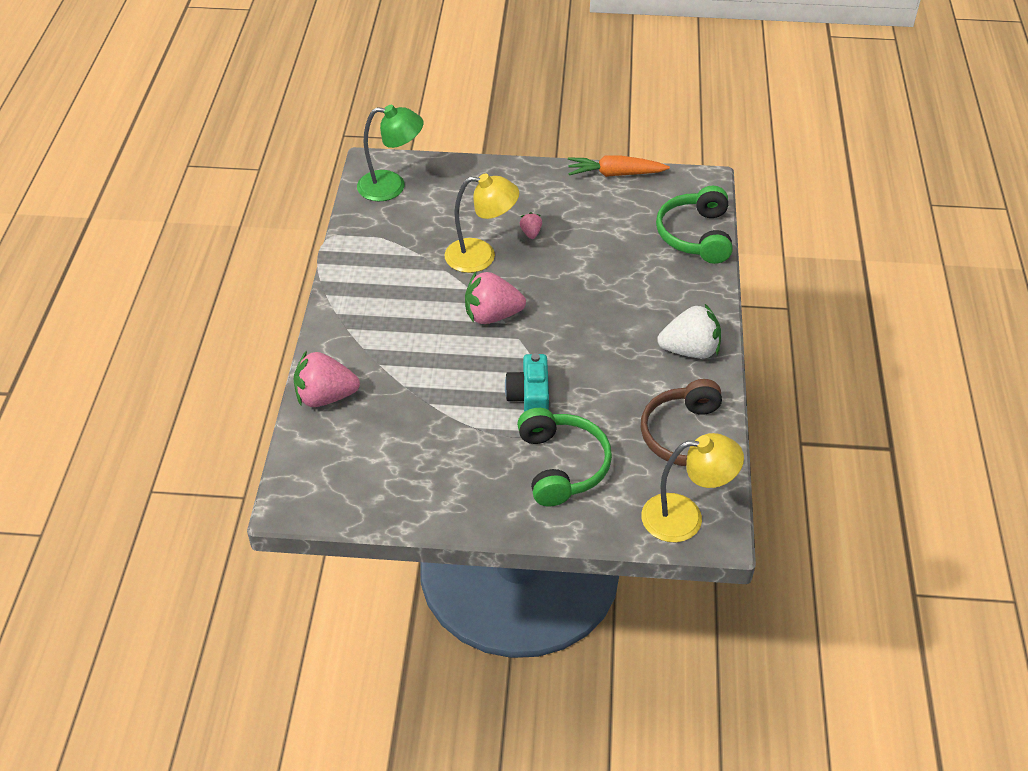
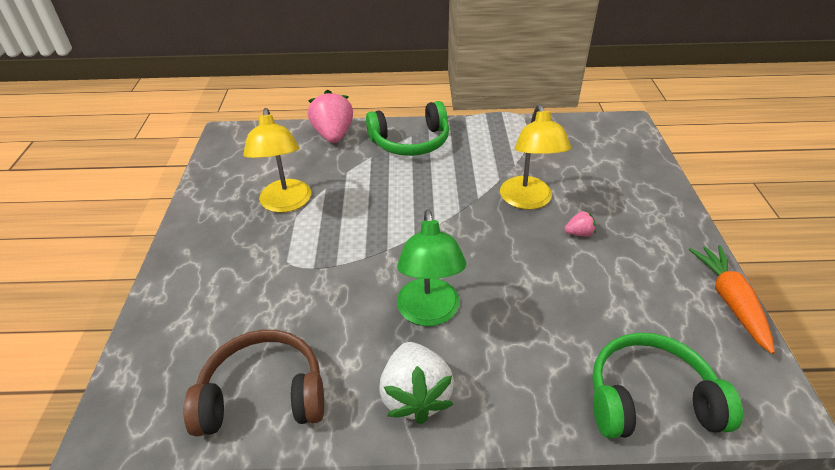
camera: 85 degrees right, 5 degrees down
green lamp [357,105,424,201] -> green lamp moved to [397,209,466,326]
pink strawberry [465,272,526,324] -> none
turquoise camera [505,353,549,412] -> none
green headphones [517,408,612,507] -> green headphones moved to [366,101,449,156]
yellow lamp [641,433,744,542] -> yellow lamp moved to [243,108,311,213]

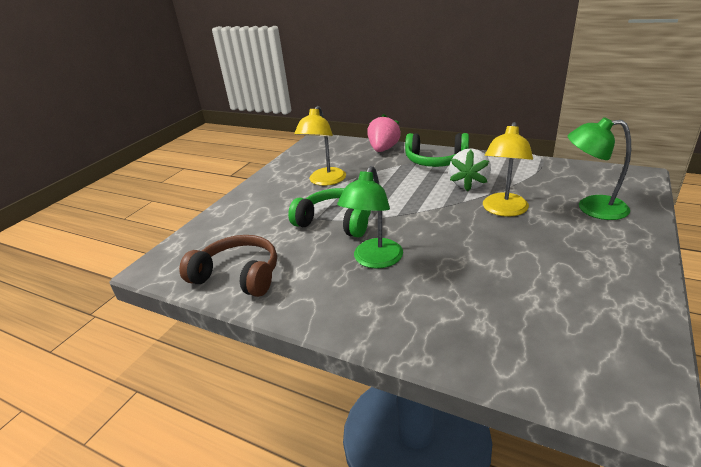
camera: 30 degrees right, 10 degrees down
white strawberry [379,342,454,424] -> white strawberry moved to [449,148,491,192]
pink strawberry [564,210,596,236] -> none
green headphones [592,333,743,439] -> green headphones moved to [288,188,371,238]
orange carrot [689,245,775,354] -> none
none -> green lamp [568,117,631,220]

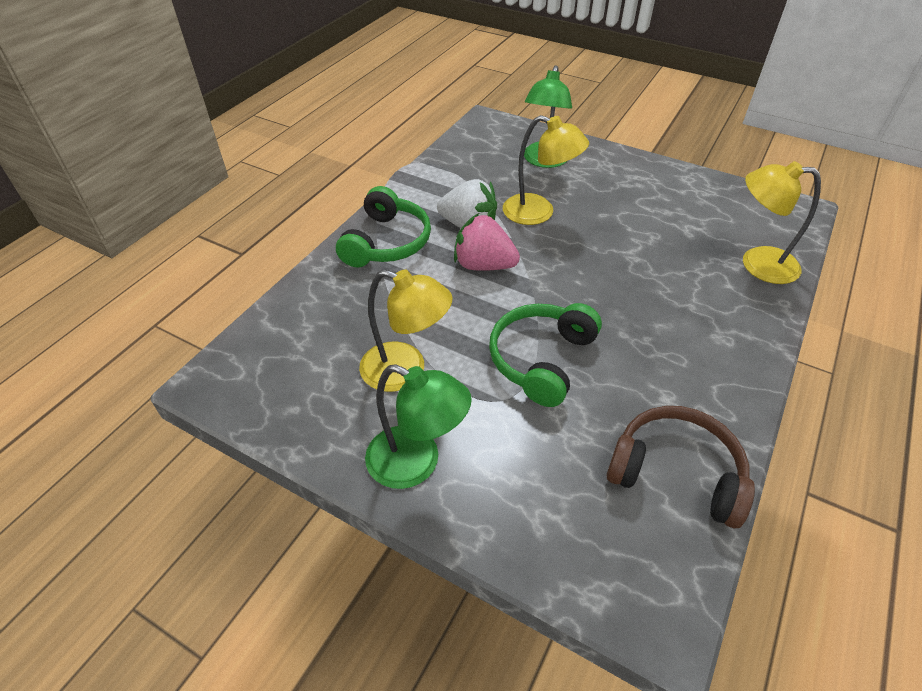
camera: 90 degrees left, 15 degrees up
brown headphones [179,235,277,297] -> brown headphones turned 90 degrees clockwise [607,406,755,528]
green lamp [337,166,403,269] -> green lamp moved to [365,364,472,489]
pink strawberry [368,114,401,152] -> pink strawberry moved to [454,213,520,271]
none -> yellow lamp [743,161,821,284]

